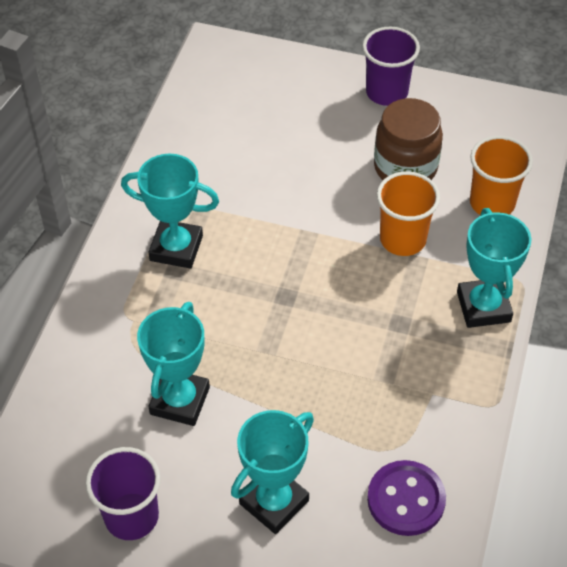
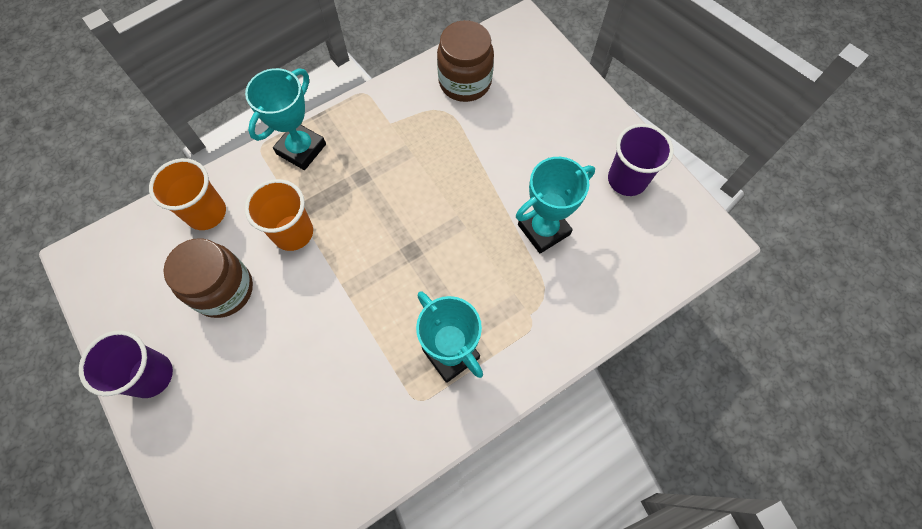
camera: 140 degrees left, 15 degrees up
turquoise trophy [231,410,314,534] -> none
purple button [367,460,446,536] -> brown jar [437,20,494,102]

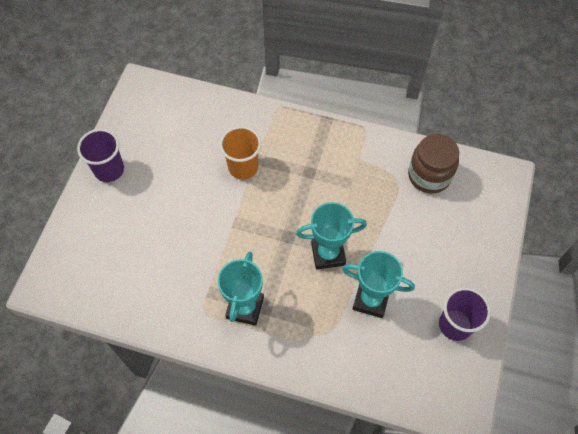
camera: 50 degrees right, 5 degrees down
orange cup [149,158,226,230] -> none
brown jar [163,238,253,318] -> none
turquoise trophy [245,68,326,170] -> turquoise trophy moved to [296,202,367,270]

